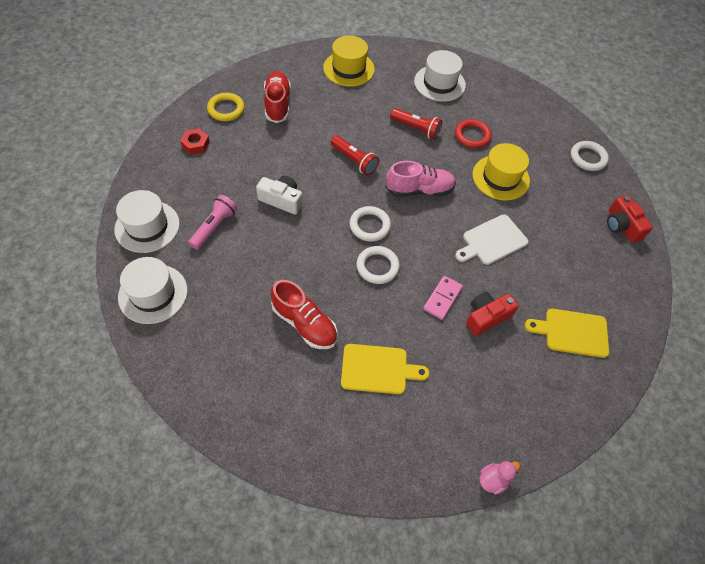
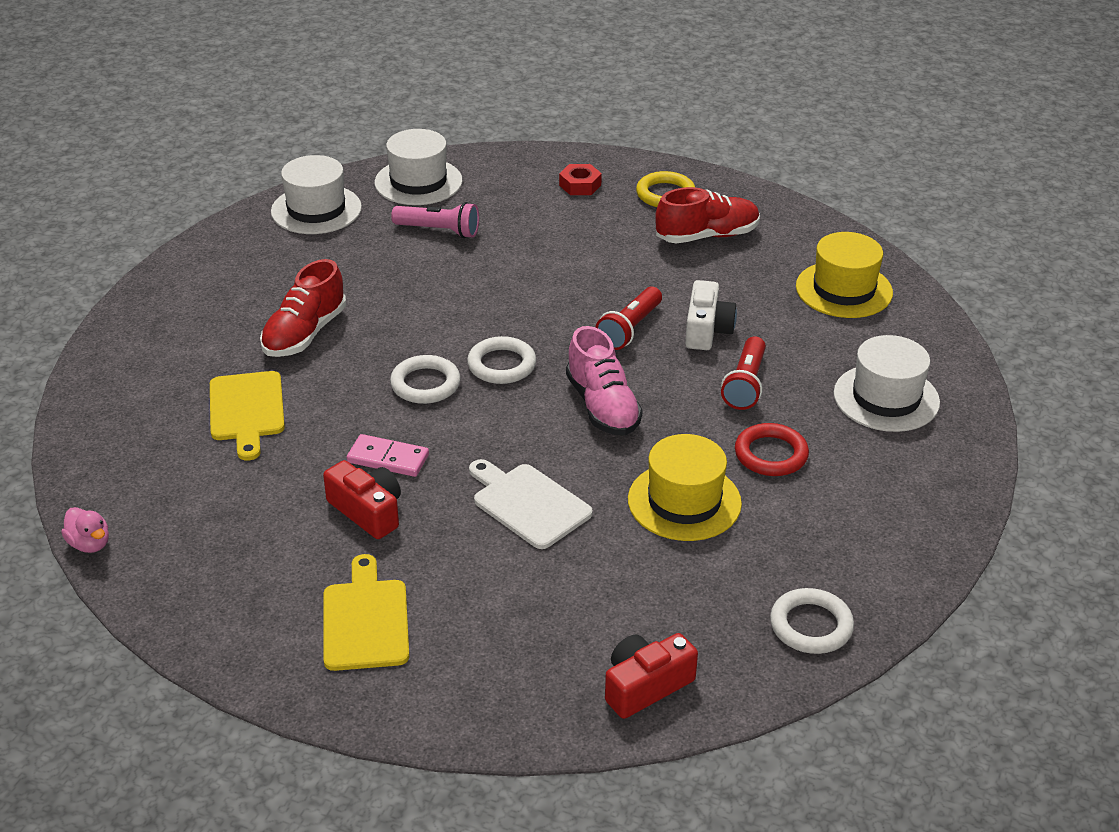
camera: 80 degrees right, 20 degrees down
white camera [256,176,303,215] -> white camera moved to [685,280,737,350]

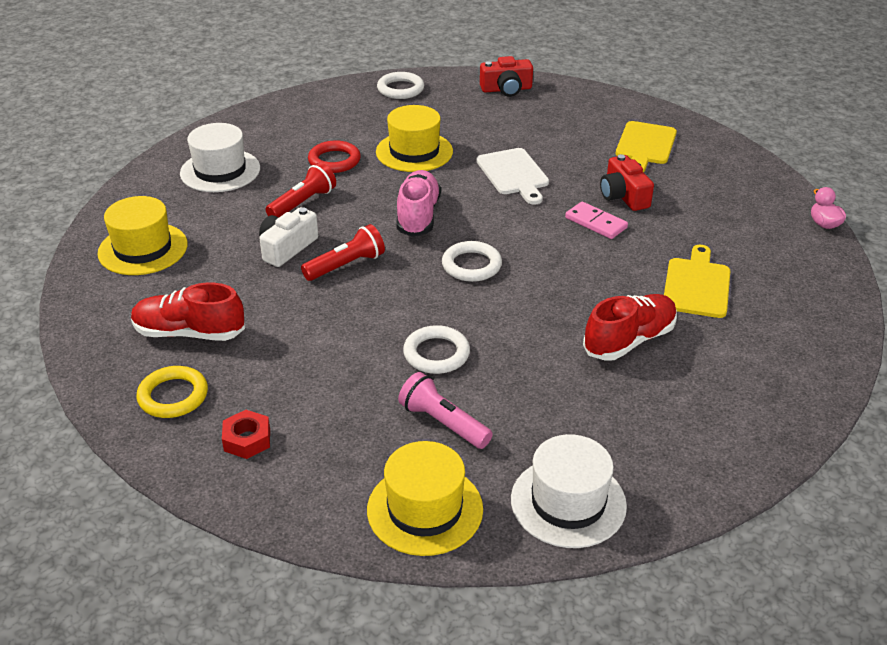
camera: 155 degrees left, 0 degrees up
white hat [375,129,463,205] -> yellow hat [367,441,483,556]
white ring [390,355,461,404] -> white ring moved to [403,325,470,374]

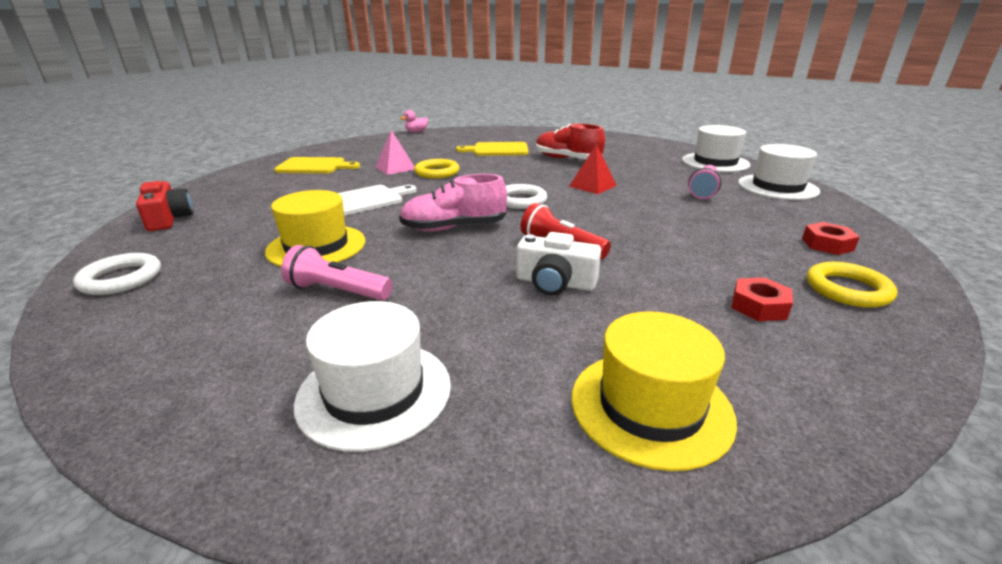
camera: 105 degrees left, 10 degrees down
red shoe [131,283,245,341] -> red nut [731,277,793,321]
red flashlight [266,162,336,217] -> none
red ring [308,141,361,173] -> pink flashlight [281,245,392,300]
yellow hat [367,441,483,556] -> white hat [738,144,820,200]
white ring [403,325,470,374] -> none
pink domino [565,202,628,239] -> yellow ring [414,159,460,179]
red camera [600,154,654,211] -> pink pyramid [376,130,415,175]
none -> red pyramid [569,144,617,194]

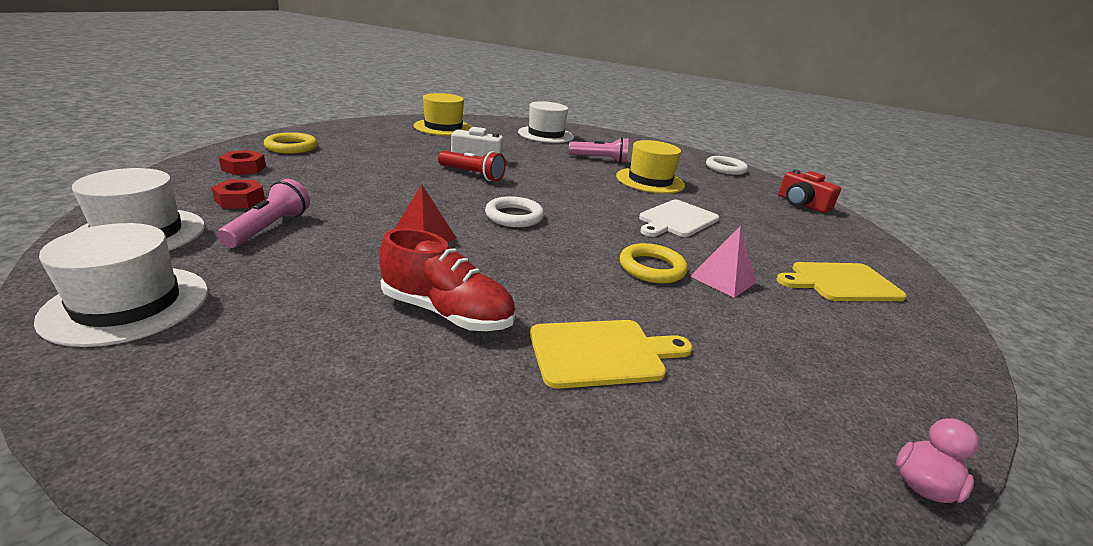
camera: 165 degrees right, 0 degrees up
pink shoe [399,174,507,231] -> none
red nut [731,277,793,321] -> red nut moved to [211,180,265,209]

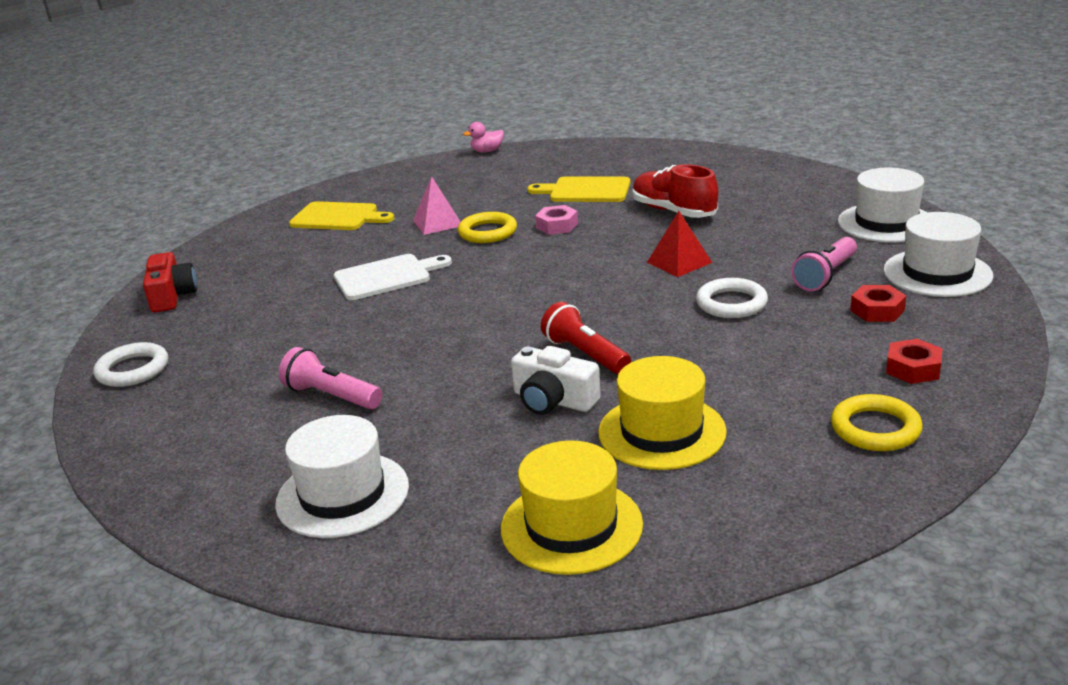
camera: 150 degrees left, 0 degrees up
white ring [485,196,544,227] -> white ring moved to [696,278,768,318]
yellow hat [616,140,685,194] -> yellow hat moved to [598,356,727,470]
none -> pink nut [535,205,578,235]

